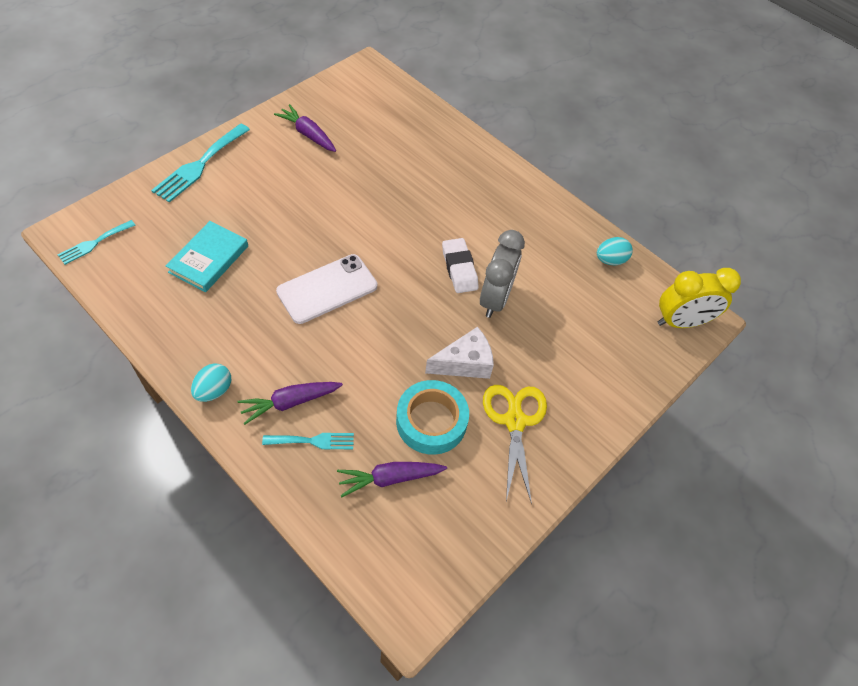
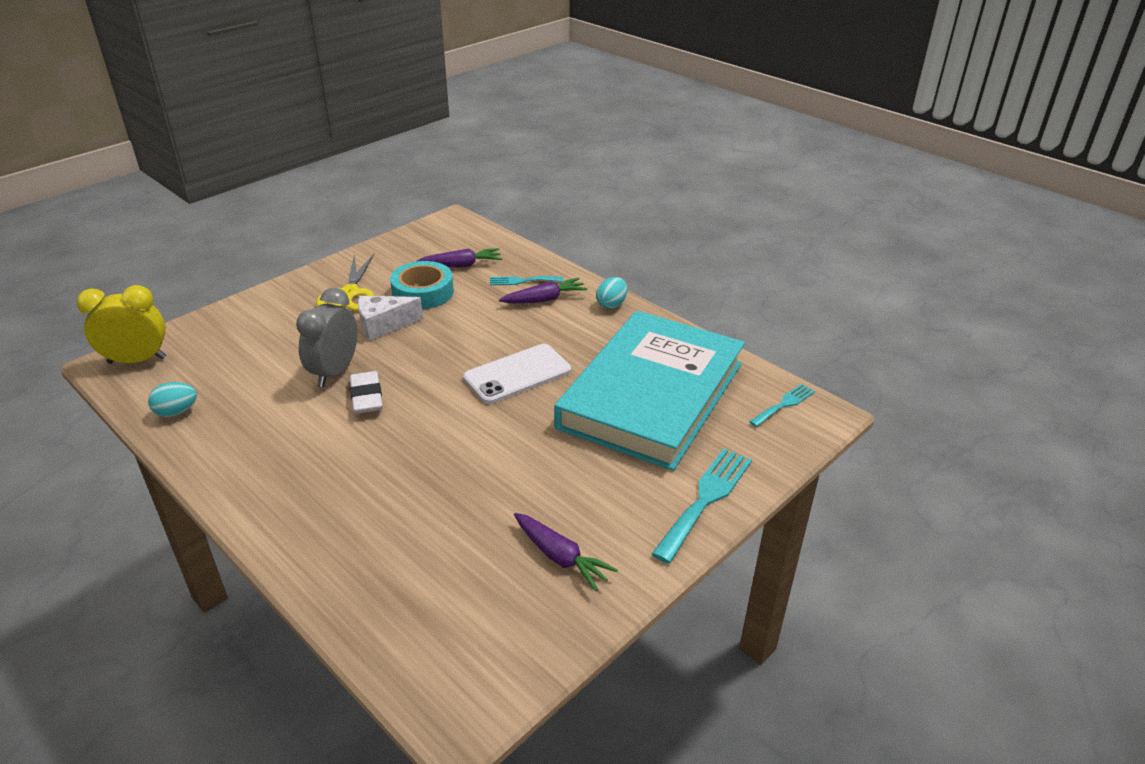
camera: 175 degrees left, 20 degrees down
turquoise book [166,221,248,292] -> turquoise book [554,311,745,471], size x2.37

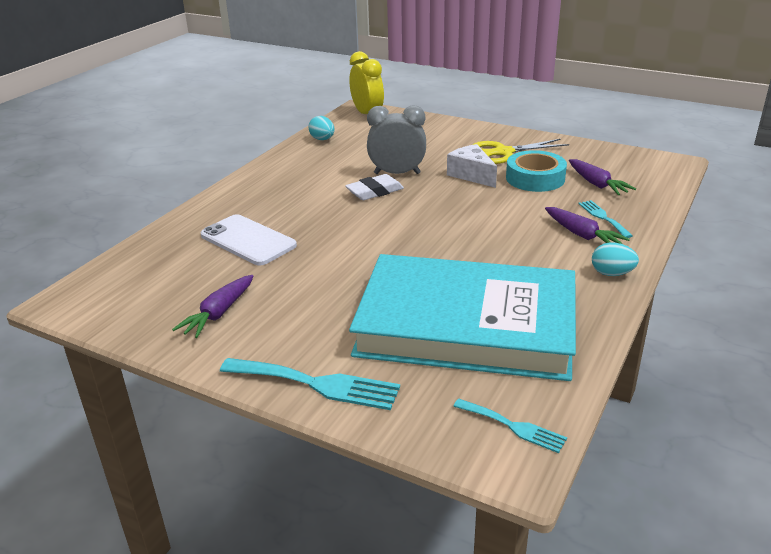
camera: 75 degrees right, 5 degrees down
white phone [463,344,571,404] -> white phone moved to [201,214,297,266]

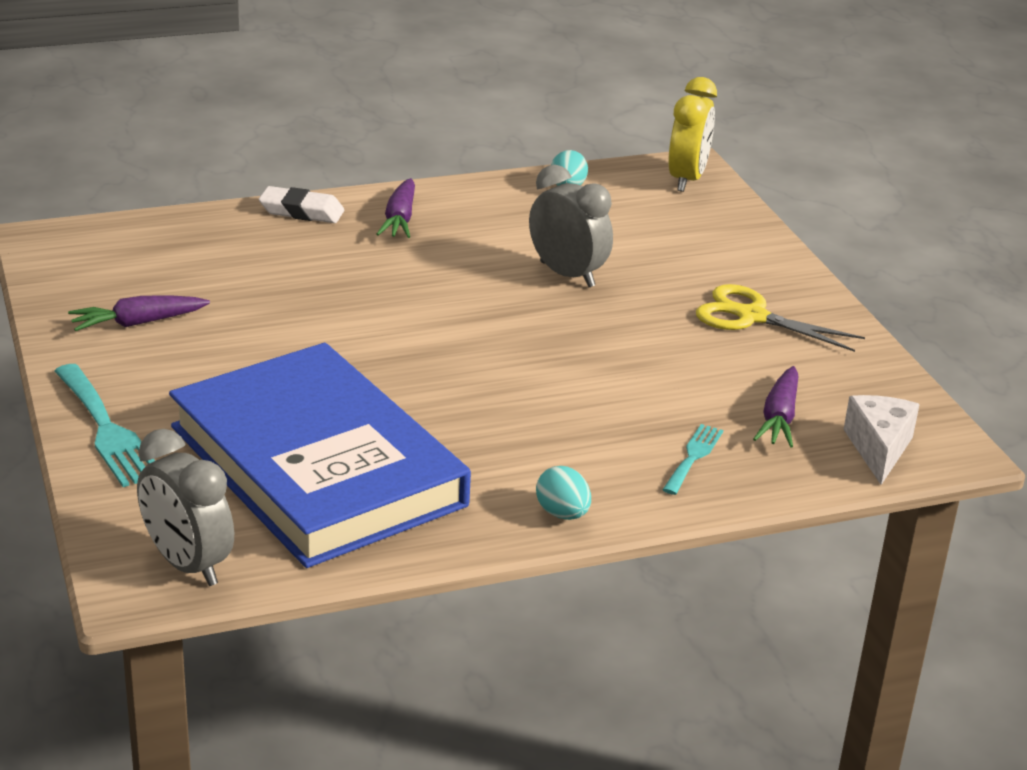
camera: 40 degrees right, 0 degrees up
white phone [201,214,297,266] -> none
white eraser [345,174,404,200] -> white eraser moved to [259,186,344,223]
turquoise book [349,254,576,381] -> blue book [169,343,471,568]
white cheese [447,144,497,188] -> white cheese moved to [844,395,920,485]
turquoise fork [453,399,567,453] -> grey clock [137,429,234,586]
turquoise tape [506,150,567,192] -> none
purple carrot [545,207,630,244] -> purple carrot moved to [376,178,415,238]

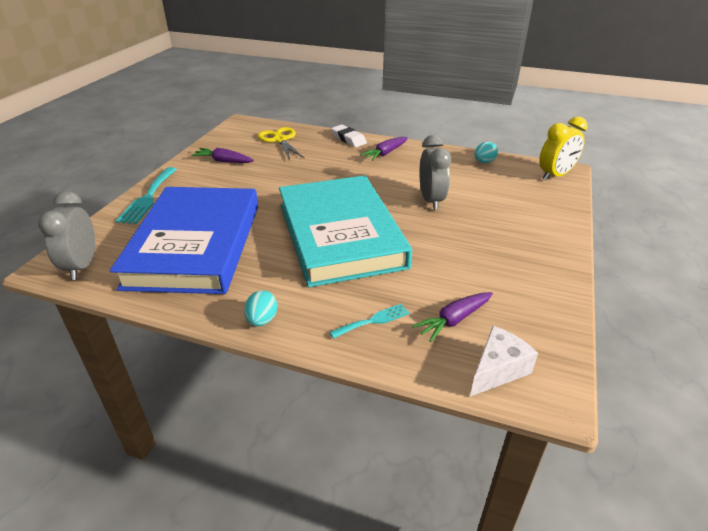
camera: 40 degrees right, 5 degrees up
yellow scissors [696,284,865,352] -> yellow scissors moved to [258,127,305,160]
none -> turquoise book [279,175,412,287]

